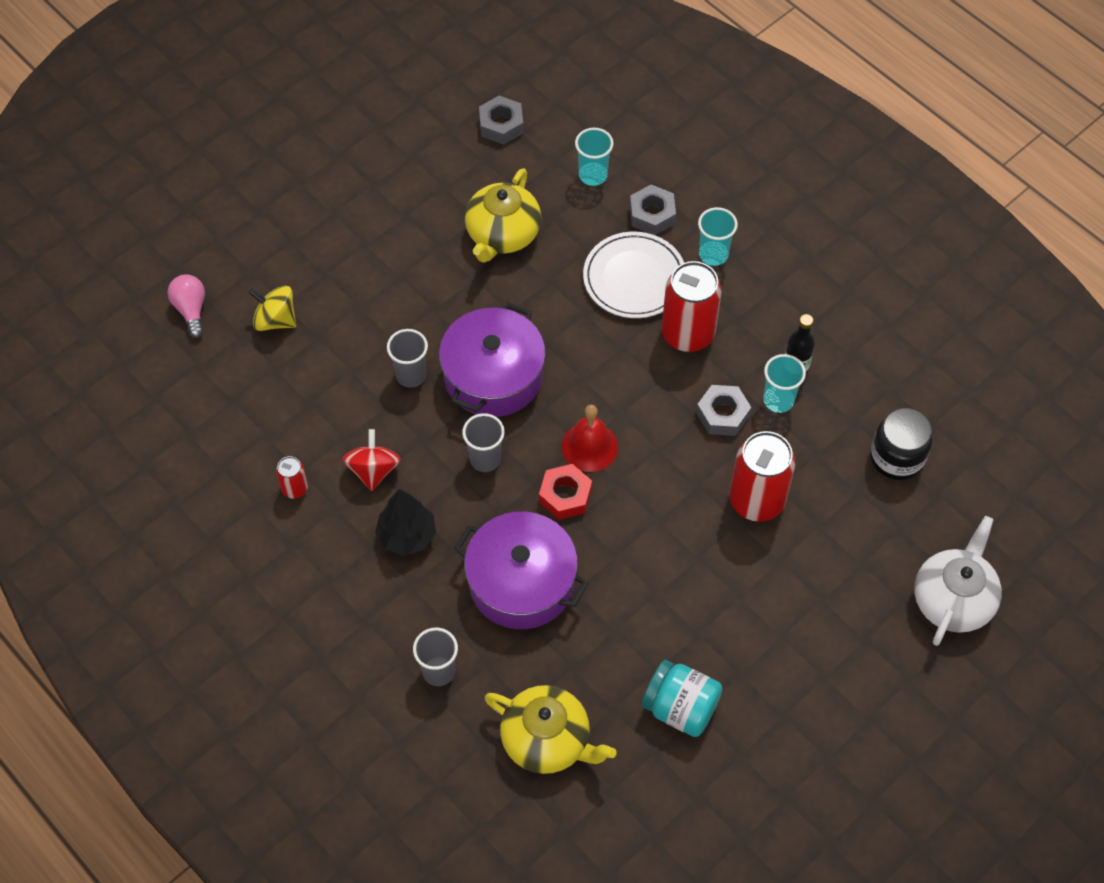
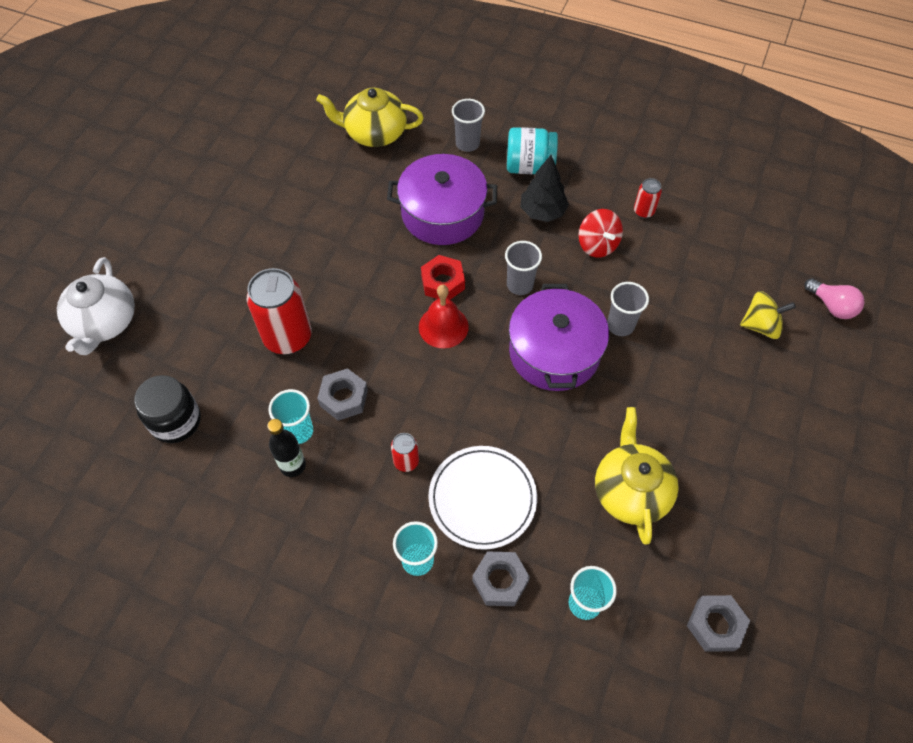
camera: 155 degrees right, 0 degrees up
turquoise jar [642,660,723,737] -> turquoise jar moved to [507,127,558,174]
red can [662,261,722,352] -> red can [391,433,419,472], size x0.48

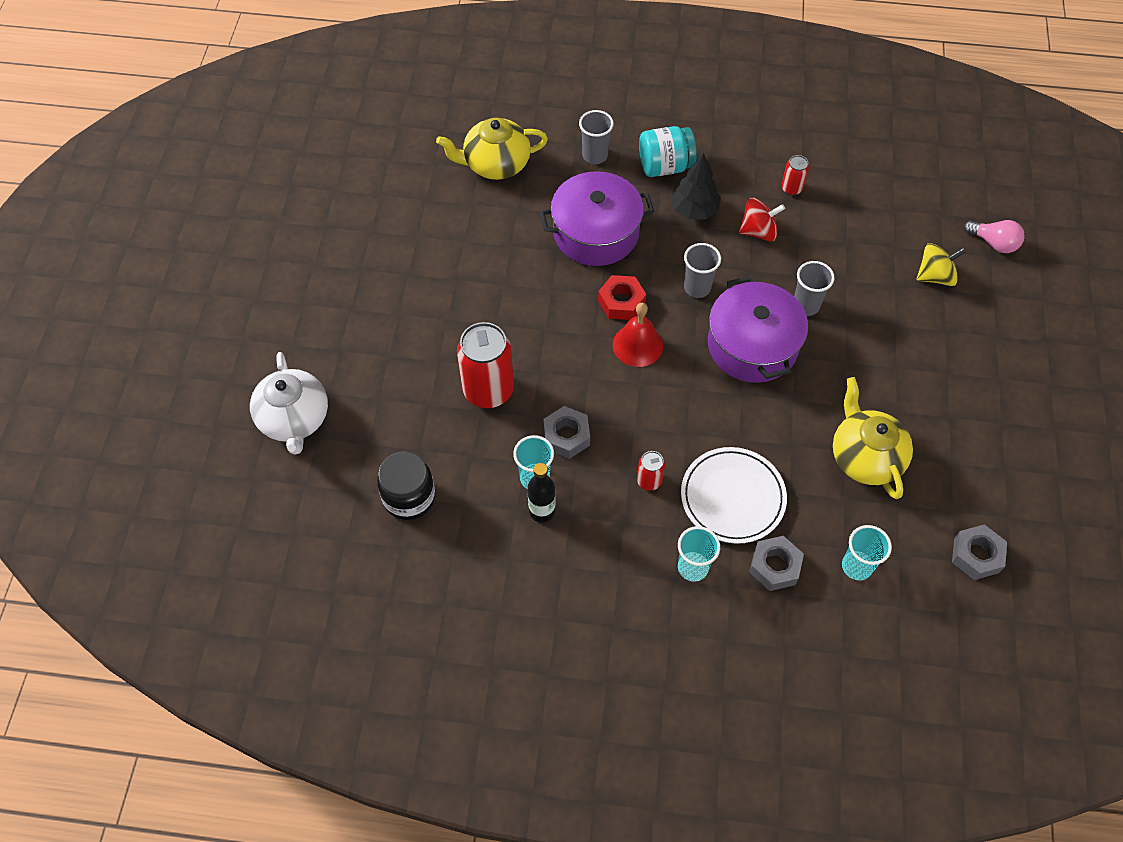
camera: 15 degrees left, 0 degrees up
red spinning top [579,209,623,257] -> red spinning top turned 60 degrees counterclockwise [739,198,785,242]

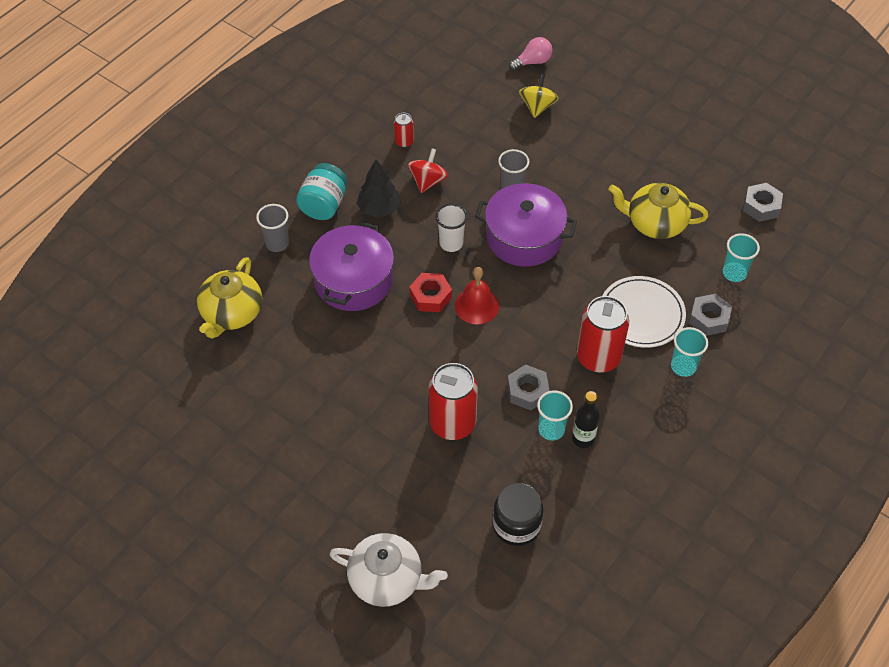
camera: 60 degrees left, 5 degrees down
red can [637,451,665,491] -> red can [576,296,629,373], size x2.09
grey cup [684,243,721,298] -> white cup [436,204,468,252]

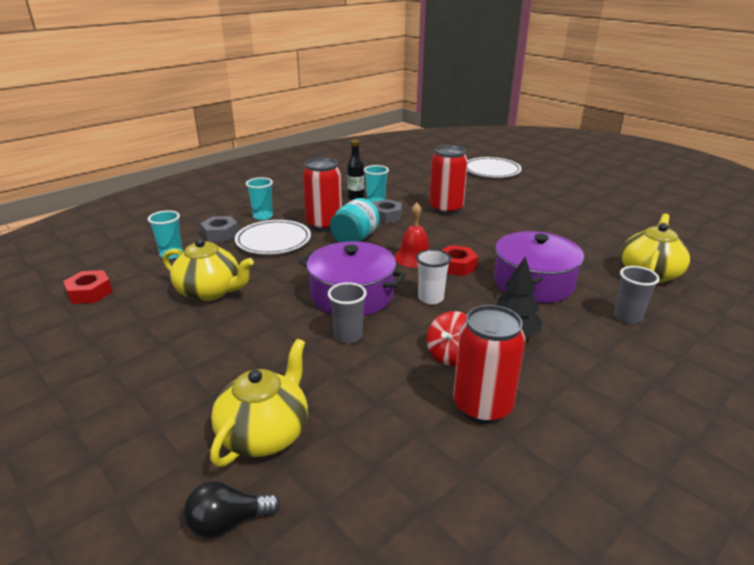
camera: 170 degrees left, 25 degrees down
turquoise jar [296,163,347,220] -> turquoise jar moved to [330,198,380,242]
white teapot [330,533,448,607] -> white plate [467,157,522,177]
red can [394,113,414,148] -> red can [453,305,525,424], size x2.09
black jar [493,483,543,546] -> none
pink light bulb [509,37,552,71] -> black light bulb [184,481,281,538]
yellow spinning top [519,74,559,118] -> yellow teapot [210,339,308,467]
grey nut [743,183,783,222] -> red nut [63,270,113,304]

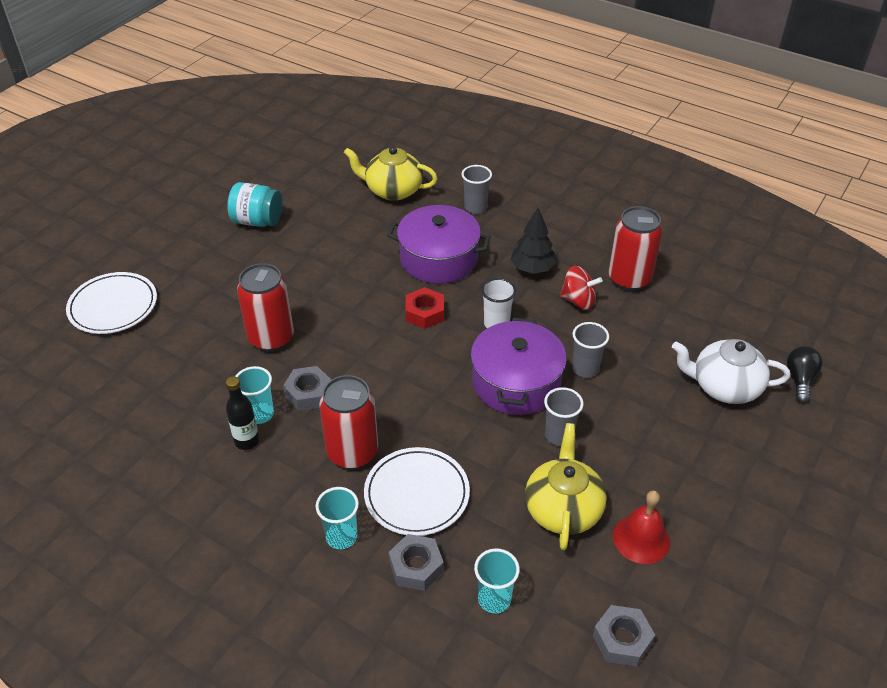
camera: 105 degrees left, 15 degrees up
red nut [63,270,113,304] -> grey nut [593,605,655,667]
black light bulb [184,481,281,538] -> black light bulb turned 135 degrees counterclockwise [787,346,822,403]
yellow teapot [210,339,308,467] -> white teapot [672,339,790,404]
turquoise jar [330,198,380,242] -> turquoise jar moved to [227,182,282,227]
red bell [394,203,430,268] -> red bell moved to [613,490,670,564]
none -> grey cup [544,387,584,446]

